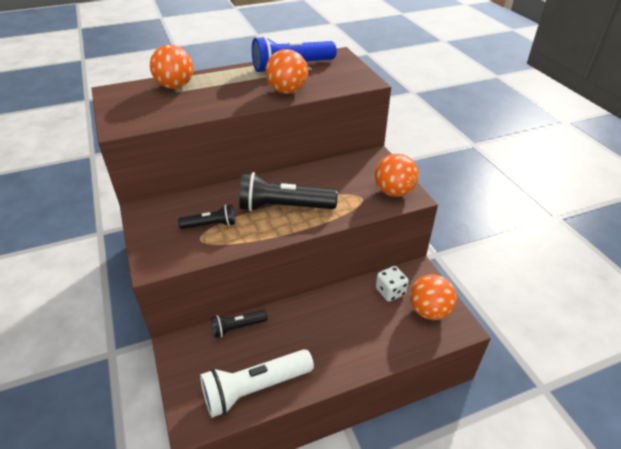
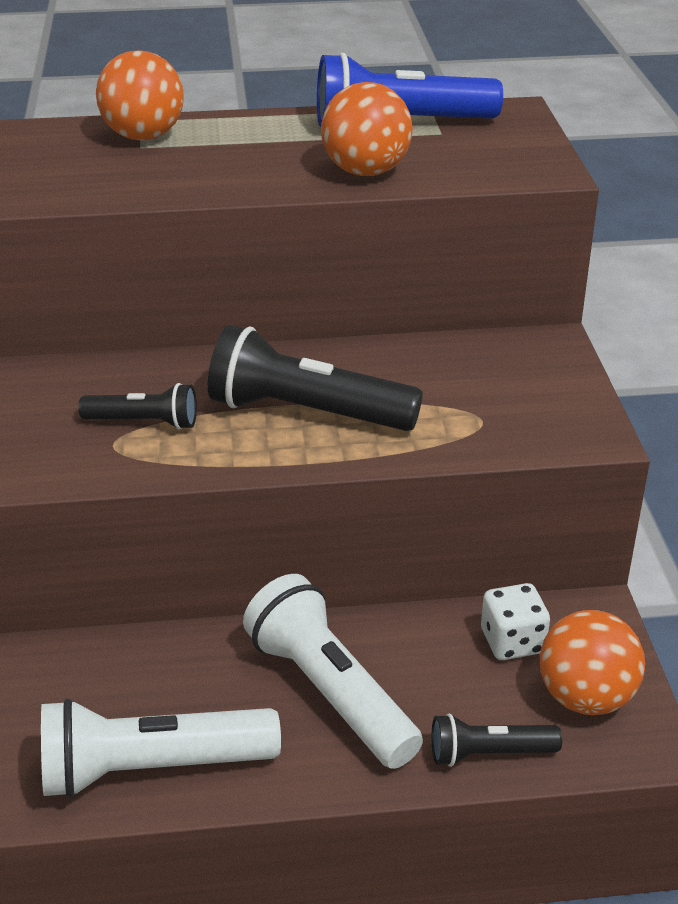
camera: 15 degrees right, 5 degrees down
black flashlight [211,310,267,338] -> black flashlight moved to [431,714,562,767]
orange ball [375,153,419,197] -> none
none -> white flashlight [243,574,423,769]

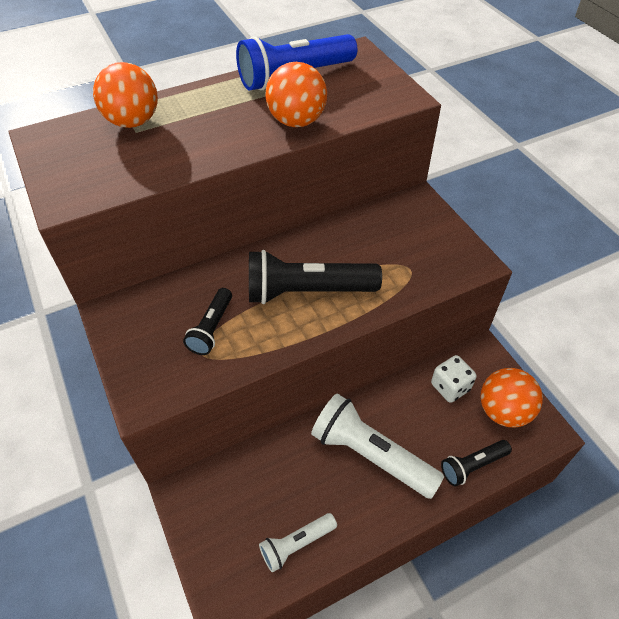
camera: 20 degrees left, 15 degrees up
white flashlight [41,698,281,798] -> white flashlight [259,513,337,572], size x0.55
black flashlight [78,383,197,430] -> black flashlight turned 120 degrees clockwise [183,288,232,355]

